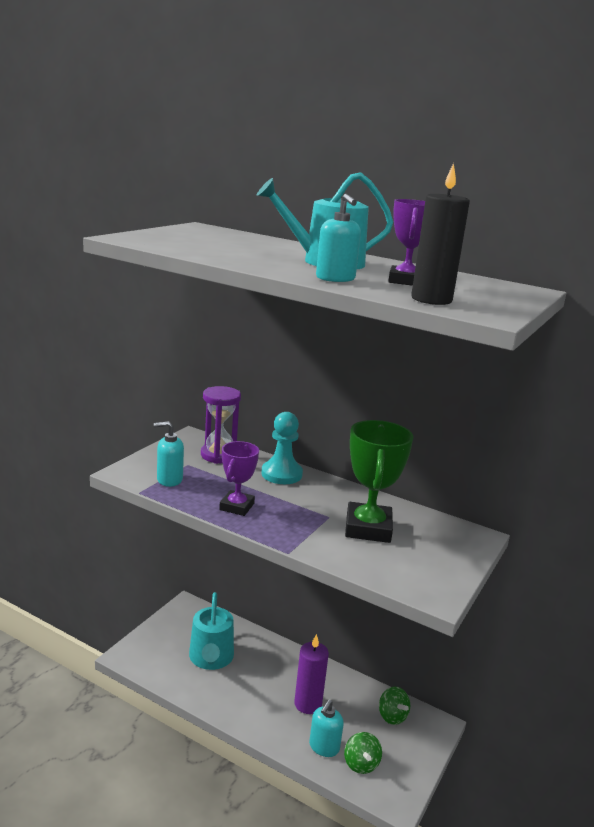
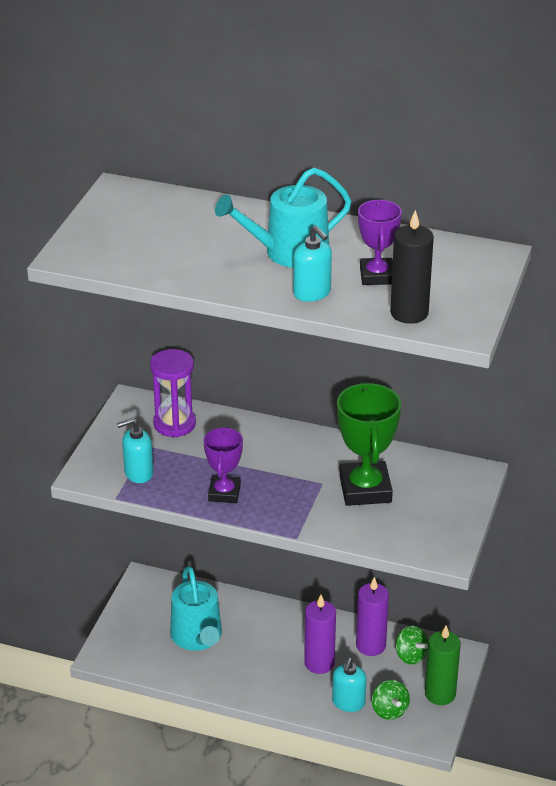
camera: 10 degrees left, 15 degrees up
turquoise pawn [261,412,303,484] -> none
none -> purple candle [356,577,389,656]
none -> green candle [425,625,461,705]

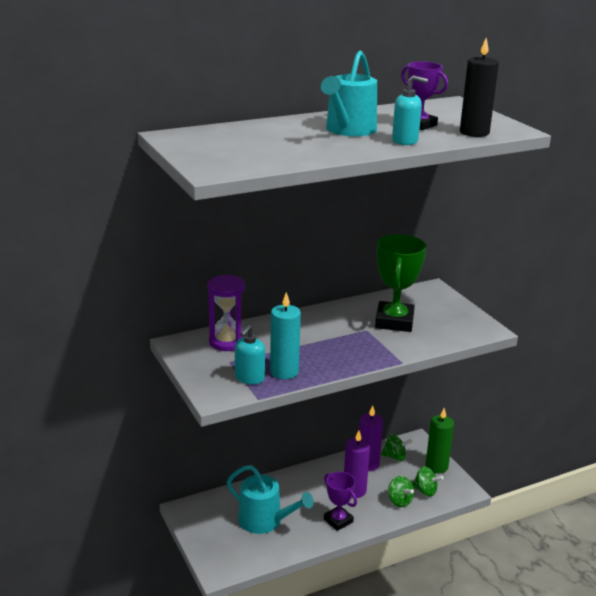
camera: 45 degrees left, 10 degrees down
purple trophy [204,427,243,503] -> purple trophy moved to [324,472,357,531]
turquoise soap dispenser [332,658,367,712] -> green spinning top [388,476,414,507]
green trophy [337,382,401,506] -> green trophy turned 60 degrees clockwise [375,234,427,332]
none -> turquoise candle [270,292,301,379]

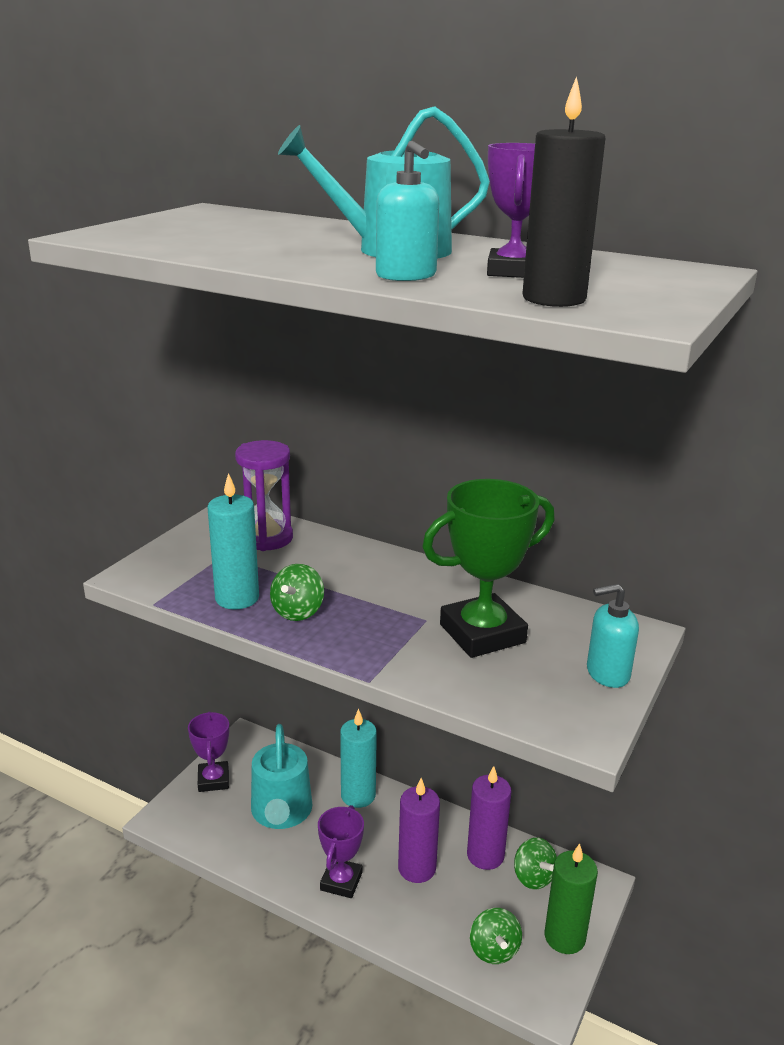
camera: 55 degrees right, 0 degrees up
turquoise soap dispenser [235,325,265,384] -> turquoise soap dispenser moved to [587,584,639,688]
green spinning top [388,476,414,507] -> green spinning top moved to [270,564,324,621]
none -> purple trophy [188,711,229,792]
none -> turquoise candle [340,709,377,808]

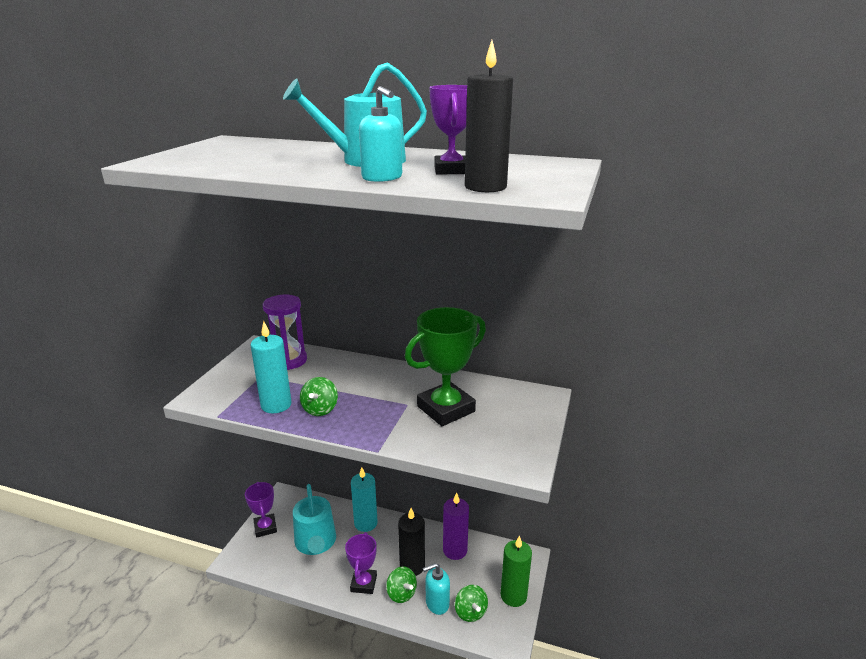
camera: 10 degrees left, 0 degrees up
purple candle [398,778,440,883] -> black candle [398,508,425,576]
green spinning top [514,838,557,889] -> green spinning top moved to [386,566,417,603]
turquoise soap dispenser [587,584,639,688] -> turquoise soap dispenser moved to [423,563,450,615]

